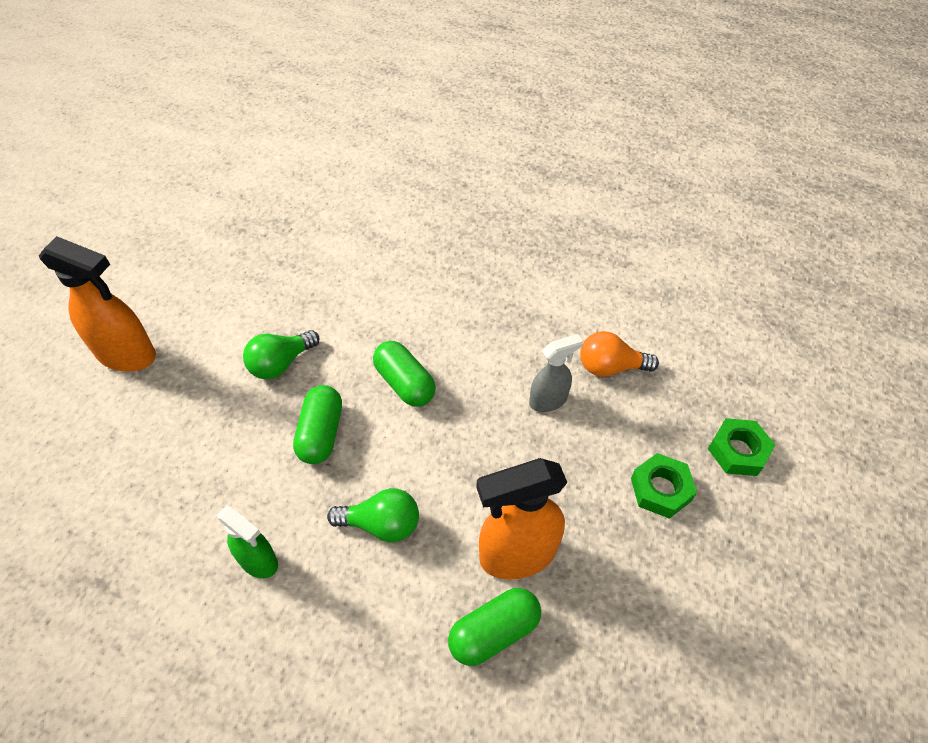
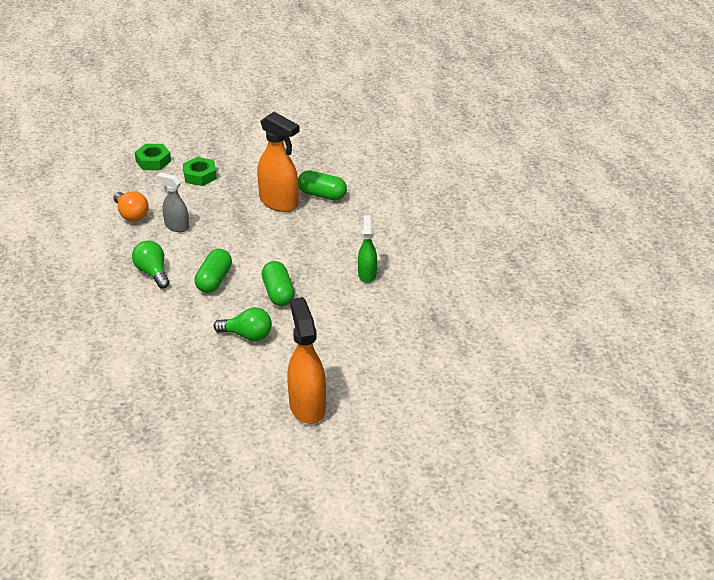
camera: 125 degrees left, 15 degrees down
green capsule [293,385,342,464] -> green capsule turned 75 degrees counterclockwise [262,261,295,306]
green light bulb [327,488,419,542] -> green light bulb moved to [132,240,170,289]

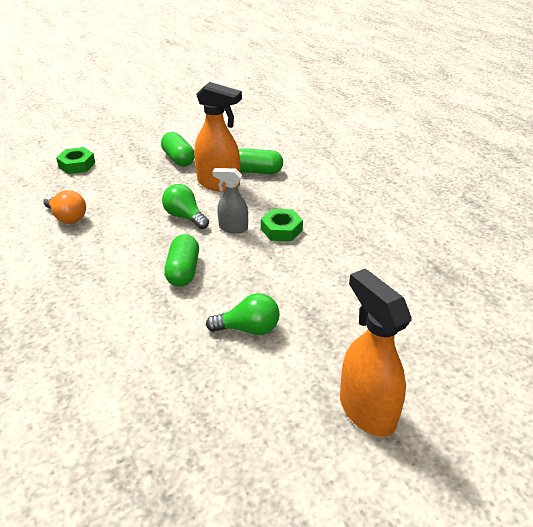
camera: 15 degrees left, 0 degrees up
green light bulb [132,240,170,289] -> green light bulb moved to [162,184,209,229]
grey spray bottle [156,172,189,232] -> grey spray bottle moved to [213,168,248,234]
green nut [183,157,217,186] -> green nut moved to [261,209,303,241]
green capsule [262,261,295,306] -> green capsule moved to [161,132,195,166]
green spray bottle [358,215,377,283] -> none

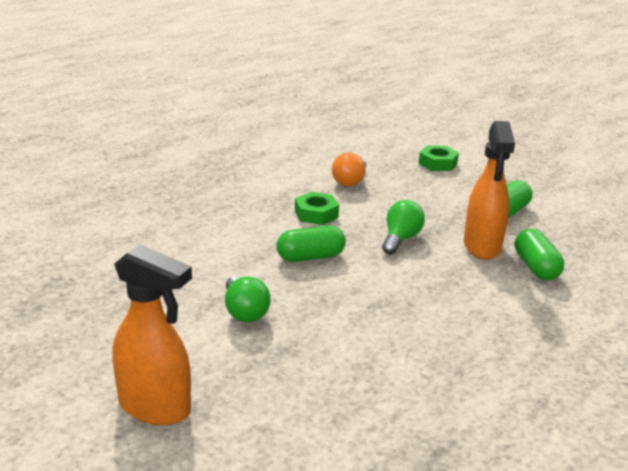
camera: 70 degrees right, 10 degrees down
grey spray bottle [213,168,248,234] -> none
green nut [261,209,303,241] -> green nut moved to [295,192,339,225]
orange spray bottle [340,269,411,437] -> orange spray bottle turned 75 degrees clockwise [112,244,192,425]

